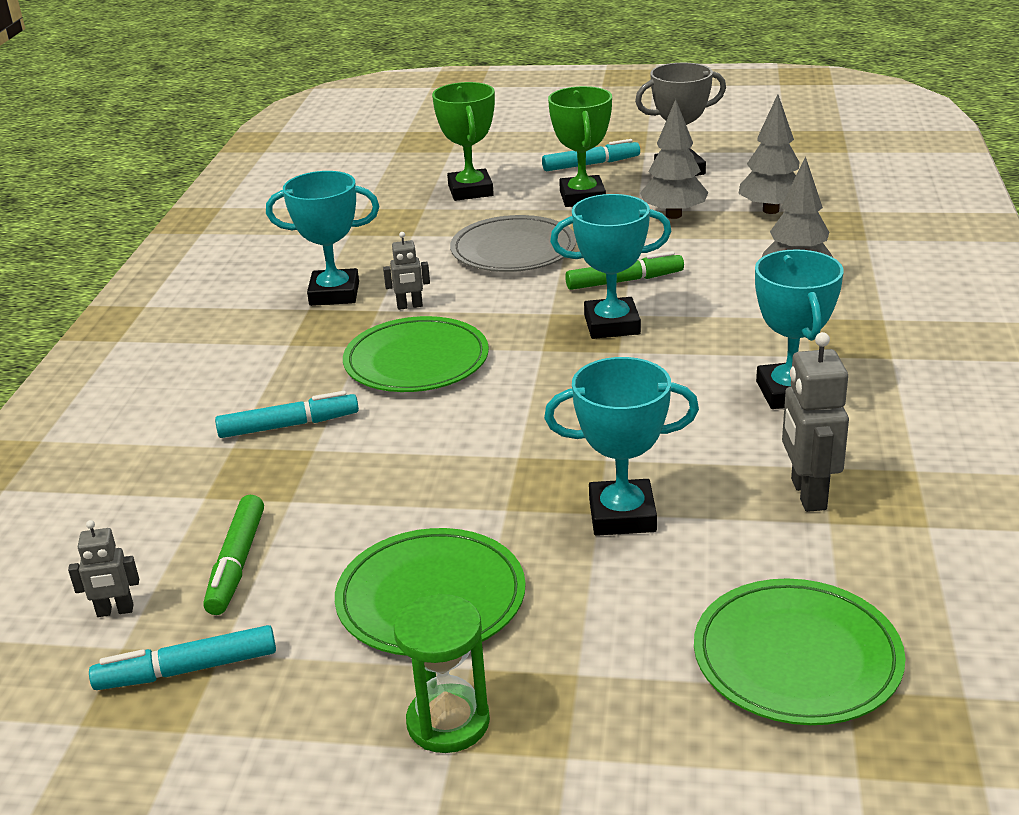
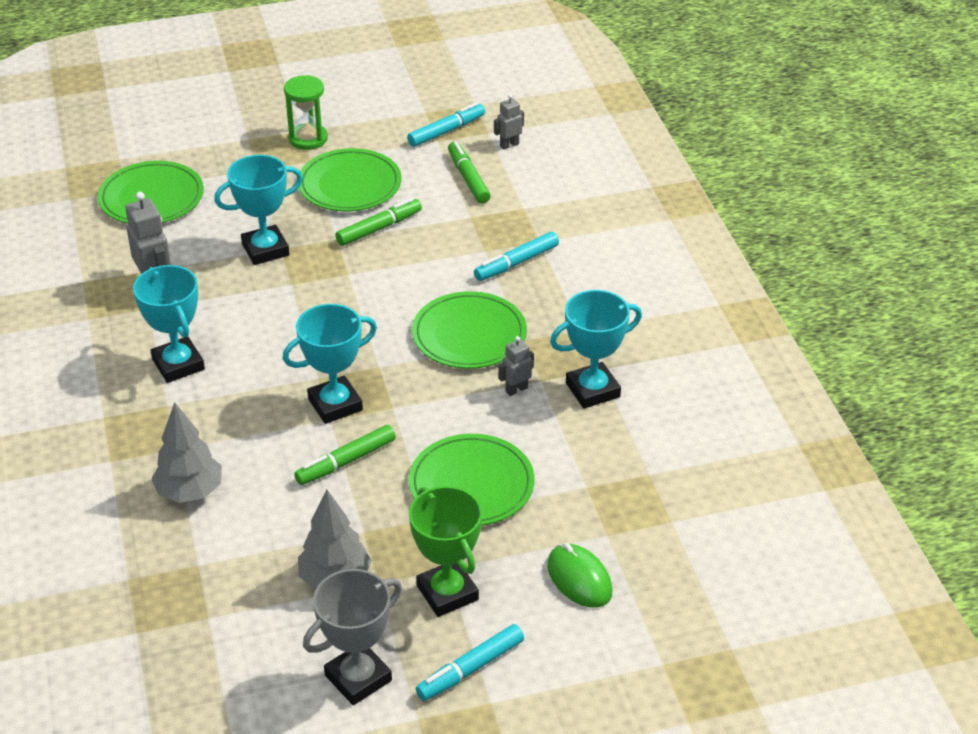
camera: 155 degrees right, 10 degrees up
green trophy [432,82,495,201] -> green mouse [547,543,613,608]
grey plate [450,215,576,272] -> green plate [408,434,535,526]
grey tree [738,94,800,214] -> none
none -> green marker [335,198,422,246]

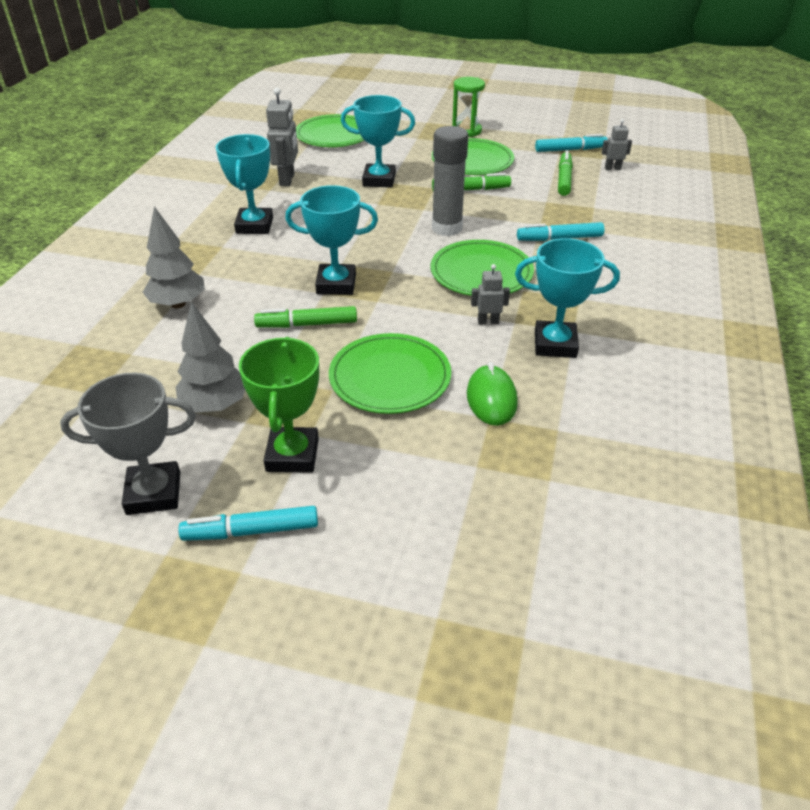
camera: 30 degrees right, 0 degrees up
green mouse [547,543,613,608] -> green mouse moved to [467,362,518,426]
none -> grey glue stick [432,126,468,236]

